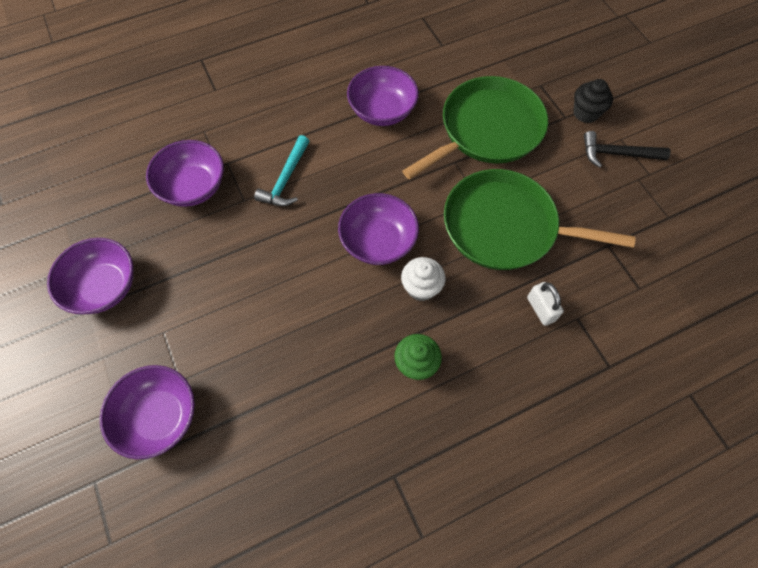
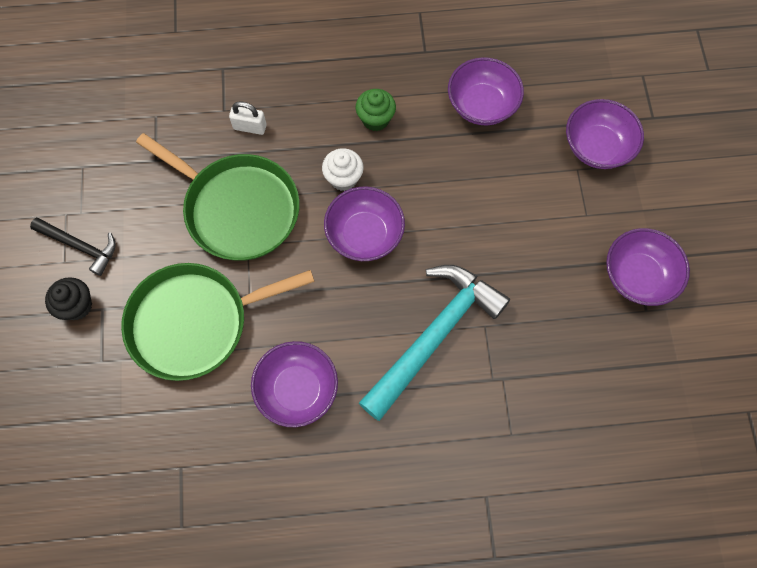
camera: 160 degrees left, 5 degrees up
purple bowl [146,140,224,207] -> purple bowl moved to [448,57,524,125]
turquoise hammer [254,135,309,206] -> turquoise hammer [359,265,510,421], size x1.90
white padlock [527,282,564,326] -> white padlock turned 75 degrees counterclockwise [229,101,267,135]

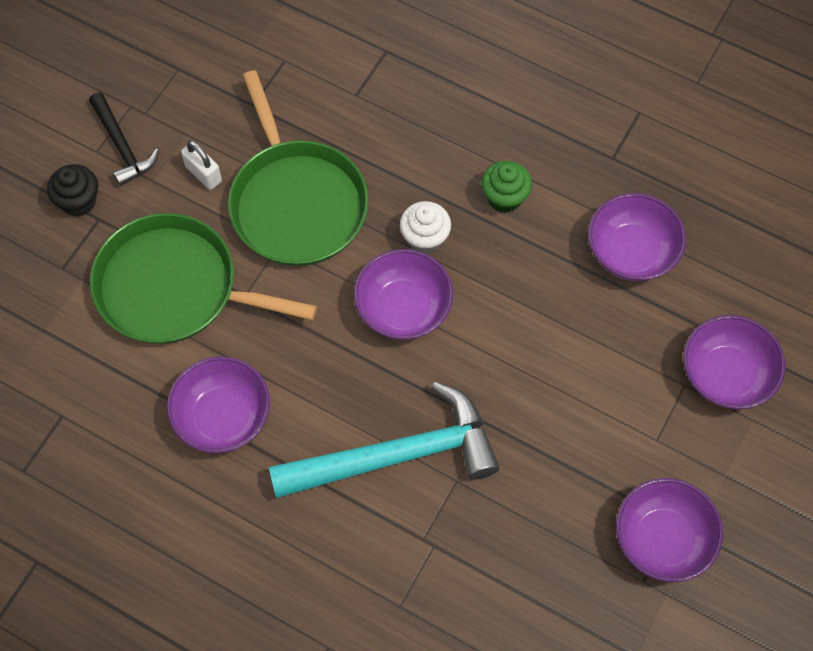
camera: 35 degrees right, 5 degrees down
white padlock [229,101,267,135] -> white padlock moved to [181,140,222,190]

